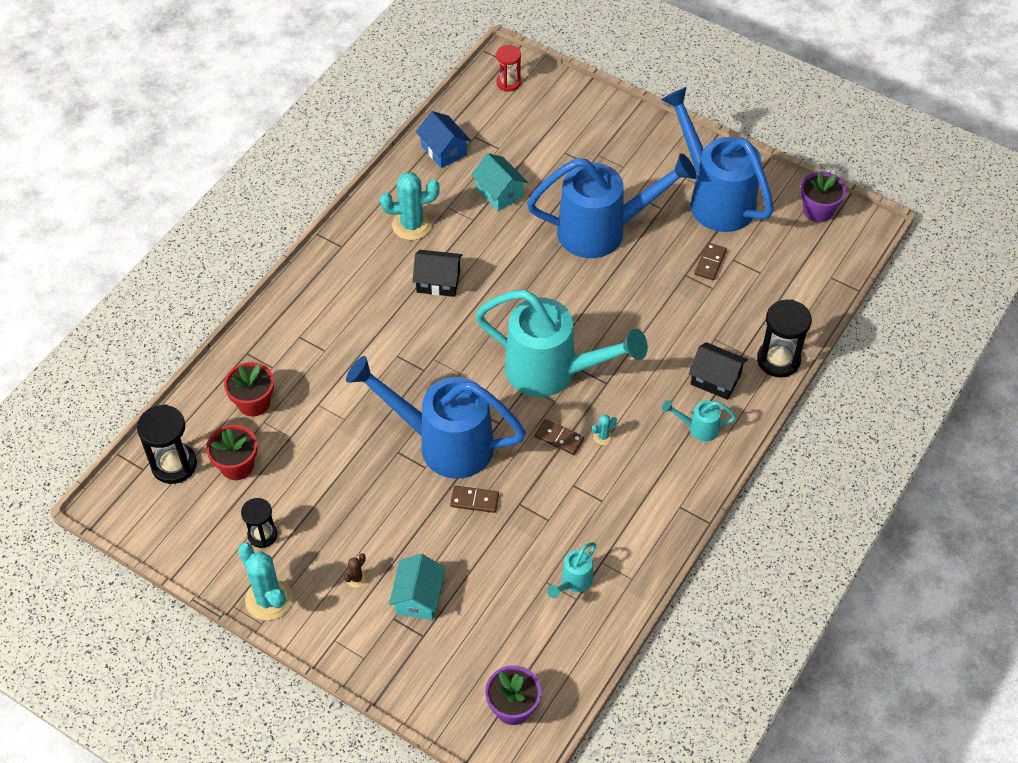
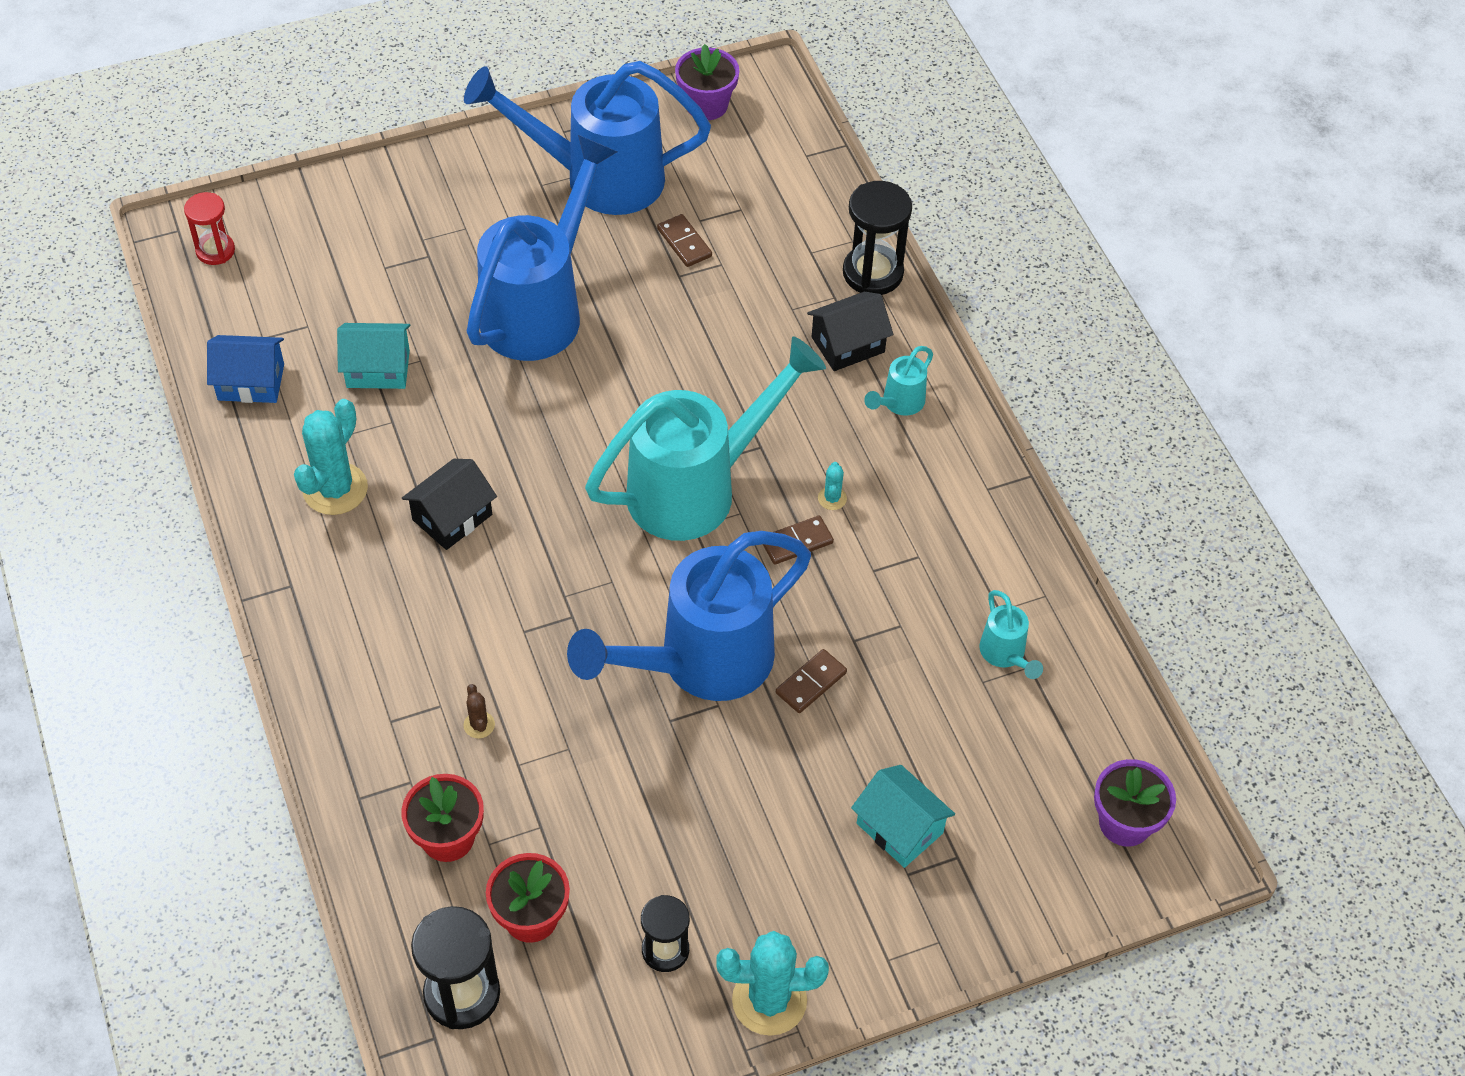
camera: 55 degrees left, 0 degrees up
brown cactus [344,553,367,588] -> brown cactus moved to [464,684,495,739]

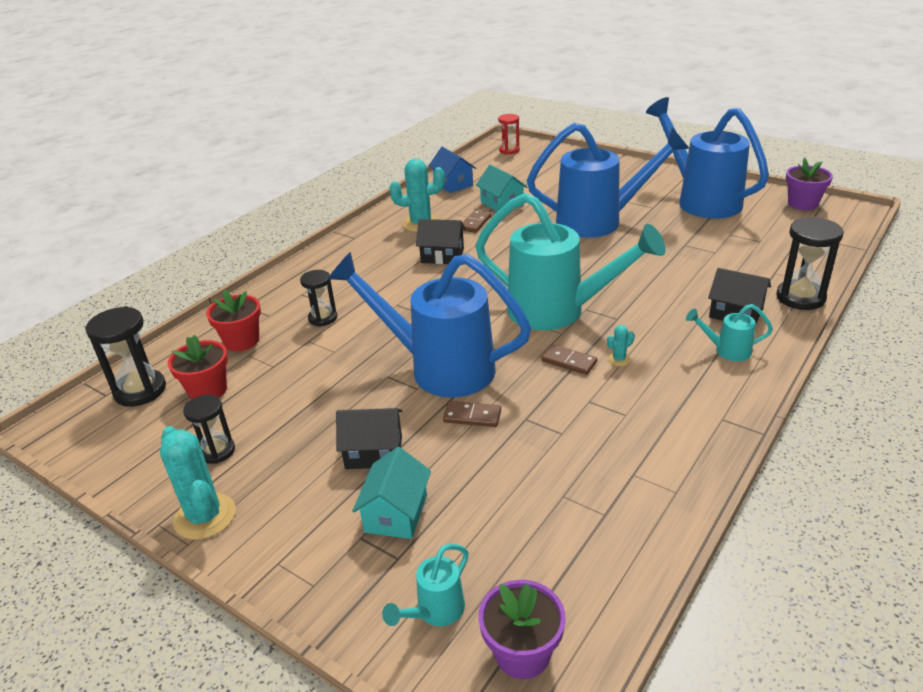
camera: 60 degrees right, 20 degrees down
brown cactus [464,684,495,739] -> black hourglass [300,270,337,327]
brown domino [657,214,712,267] -> brown domino moved to [463,210,491,233]
turquoise watering can [979,590,1043,679] -> turquoise watering can moved to [382,544,469,626]
none -> black house [336,408,403,469]

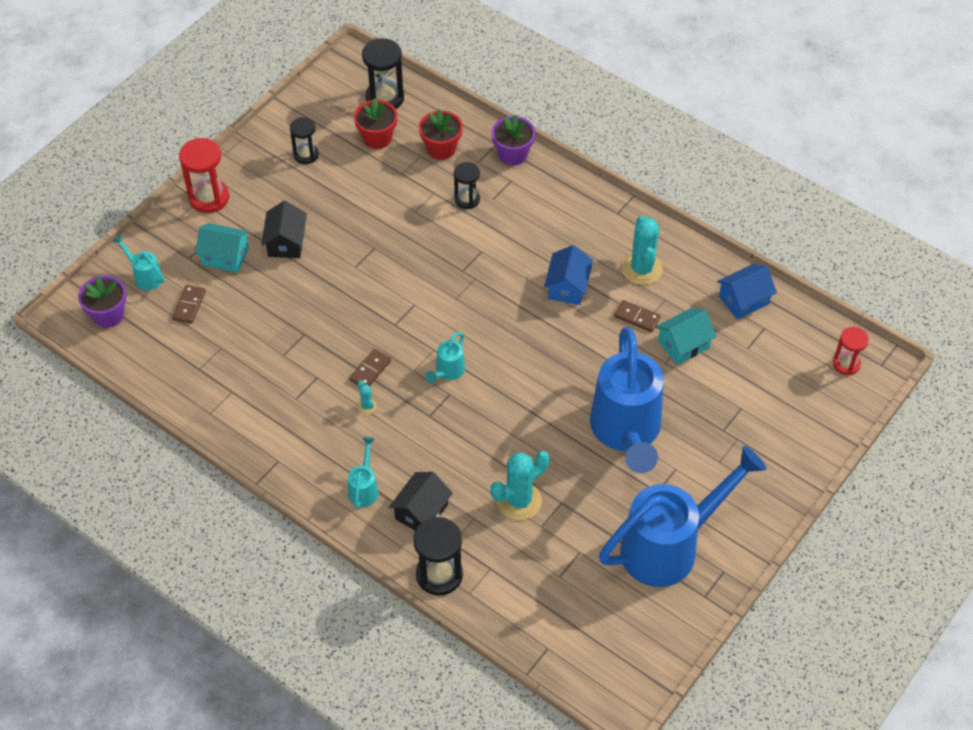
camera: 90 degrees right, 20 degrees up
turquoise cactus [160,426,236,540] -> turquoise cactus moved to [491,451,550,520]
blue watering can [327,252,531,397] -> none
black house [416,219,466,264] -> blue house [544,245,593,305]
brown domino [443,401,501,427] -> brown domino moved to [172,285,206,324]
turquoise watering can [475,193,666,330] -> turquoise watering can [425,332,465,383], size x0.41
purple flower pot [786,158,833,210] -> purple flower pot moved to [491,114,536,166]
none -> red hourglass [179,138,229,213]

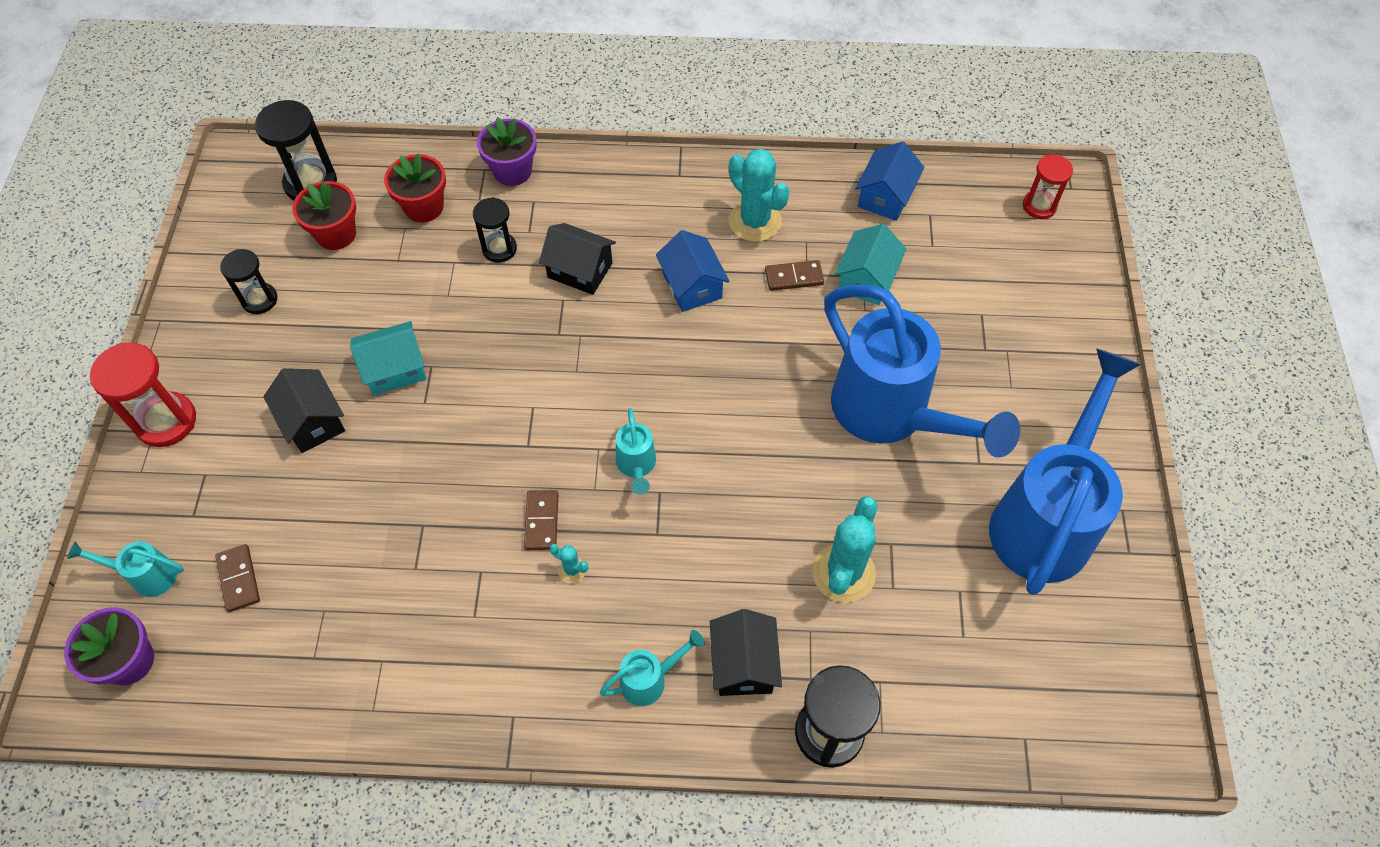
camera: 35 degrees left, 5 degrees up
turquoise house [195,223,250,273] -> turquoise house moved to [350,321,427,395]
turquoise watering can [348,437,379,509] -> turquoise watering can turned 90 degrees clockwise [600,630,705,706]
none -> black house [539,223,616,295]

